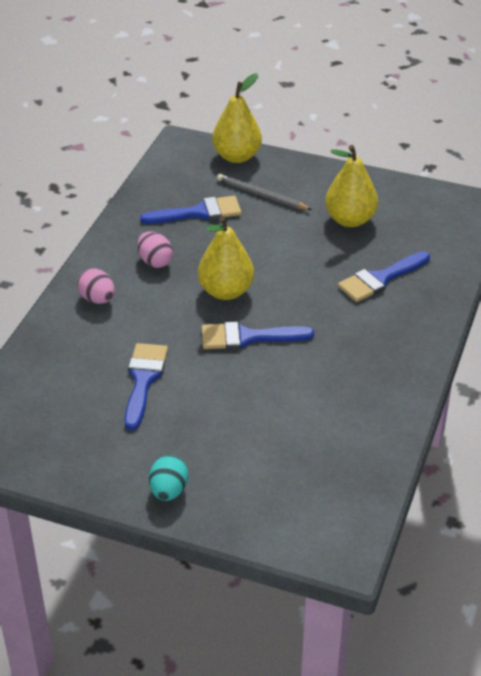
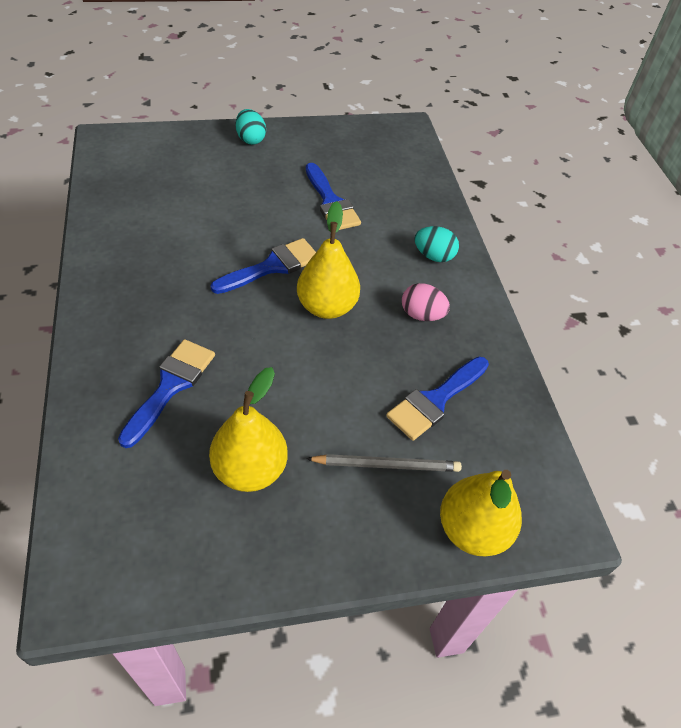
camera: 145 degrees right, 10 degrees up
pink egg [77,268,115,304] -> turquoise egg [414,226,459,262]

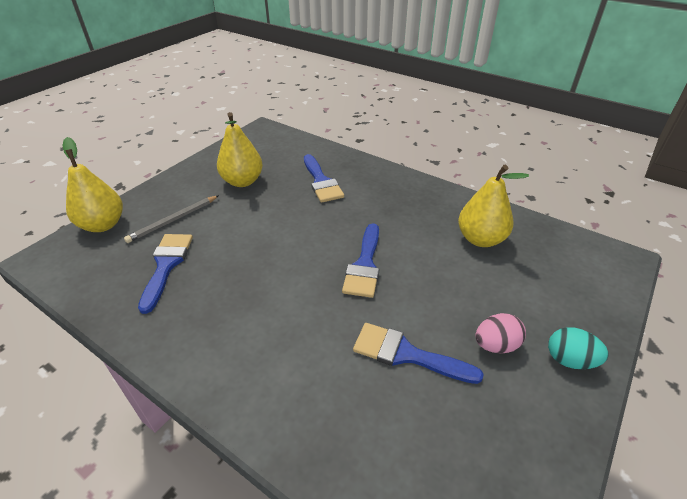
camera: 140 degrees right, 10 degrees down
yellow pear [297,201,360,319] -> yellow pear moved to [458,165,529,247]
pink egg [402,283,450,321] -> pink egg moved to [475,313,526,353]
turquoise egg [414,226,459,262] -> none

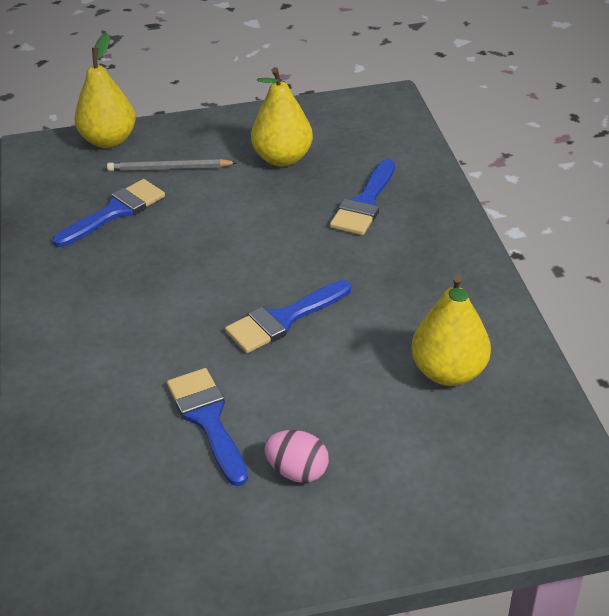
camera: 45 degrees right, 0 degrees up
turquoise egg [548,327,609,369] -> none

